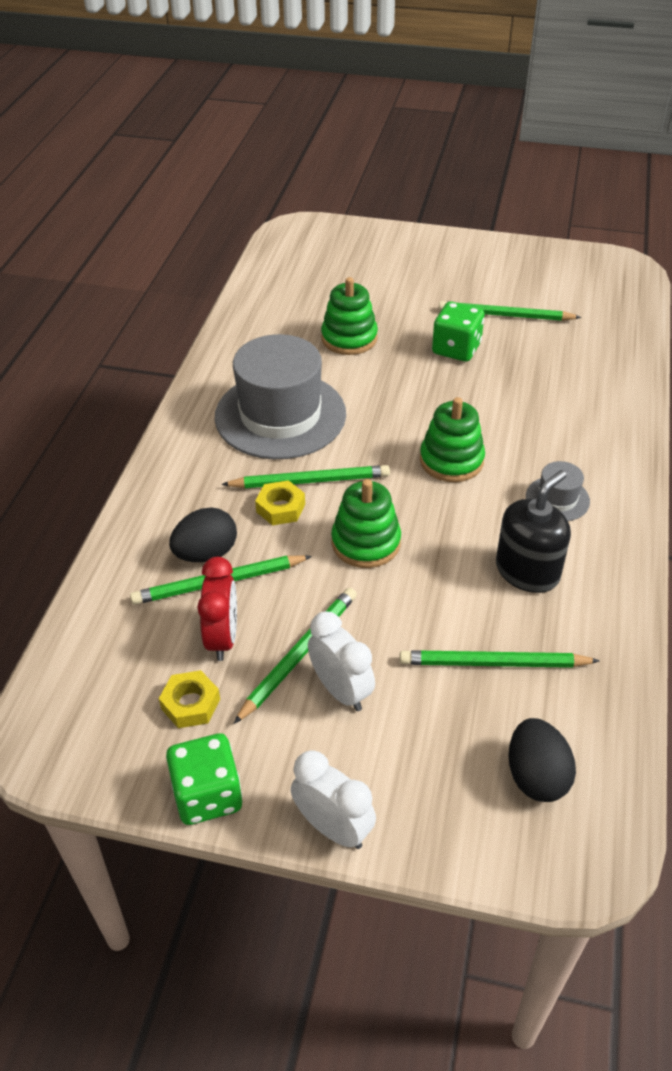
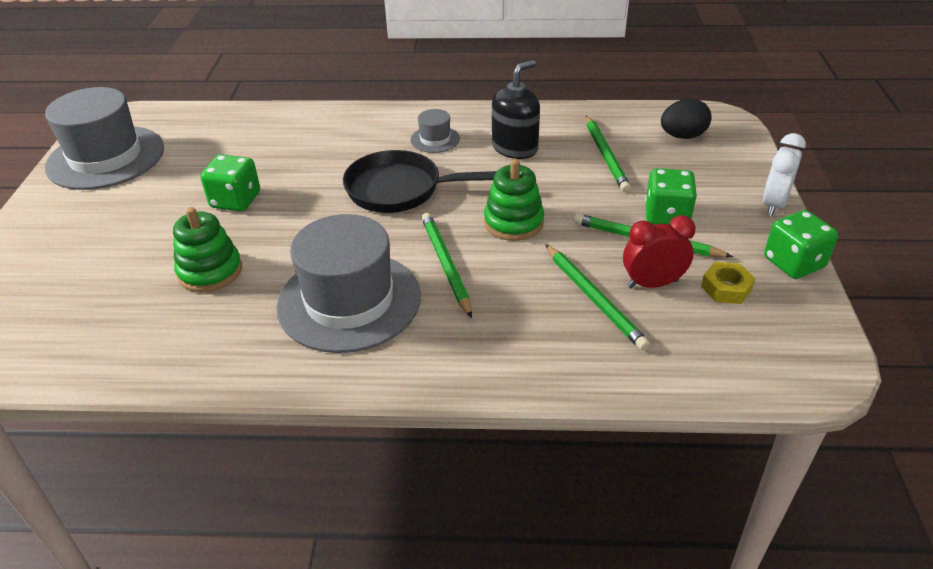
camera: 100 degrees left, 5 degrees down
black egg [169,507,237,562] -> none
yellow nut [255,480,305,525] -> none
white clock [308,611,375,711] -> green dice [645,168,697,225]
green stacking toy [420,397,485,482] -> black pan [343,150,497,213]
green pencil [439,301,582,321] -> none
black soap dispenser [496,470,571,593] -> black soap dispenser turned 105 degrees clockwise [492,60,540,159]
none -> grey hat [45,87,164,190]

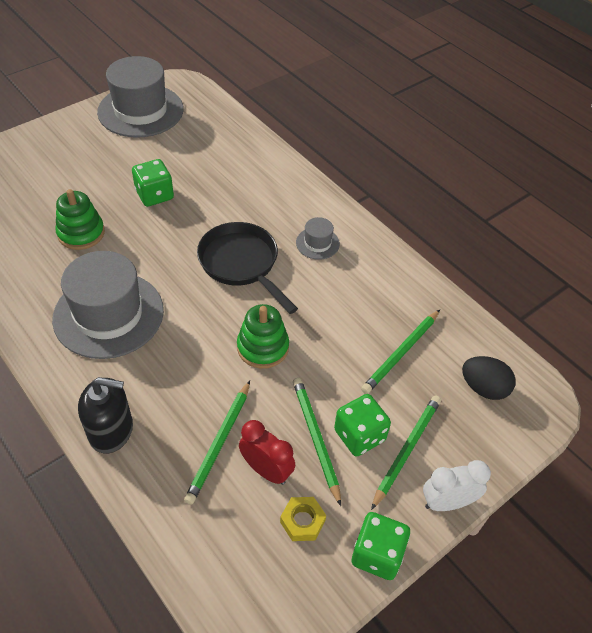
camera: 45 degrees right, 10 degrees up
green pencil [421,213,472,318] -> green pencil moved to [371,395,441,510]
black soap dispenser [492,60,540,159] -> black soap dispenser moved to [78,377,133,454]

